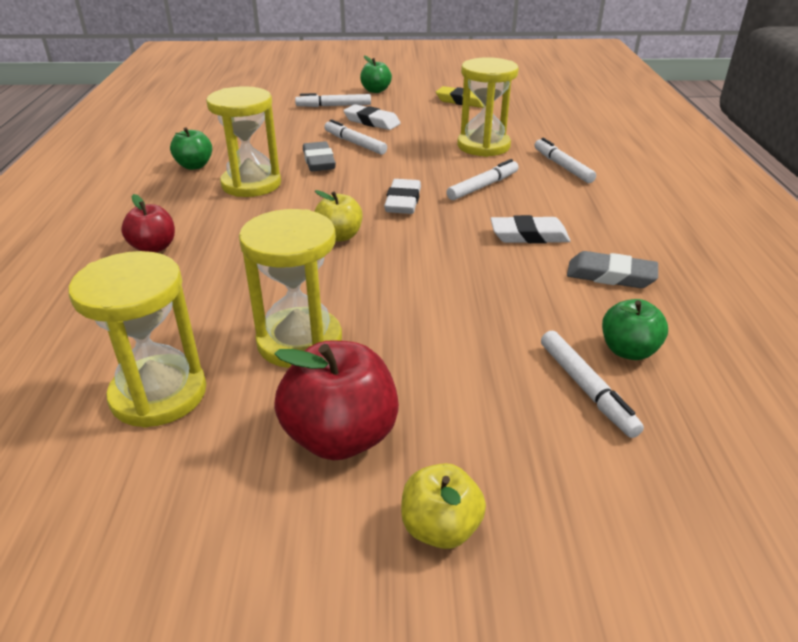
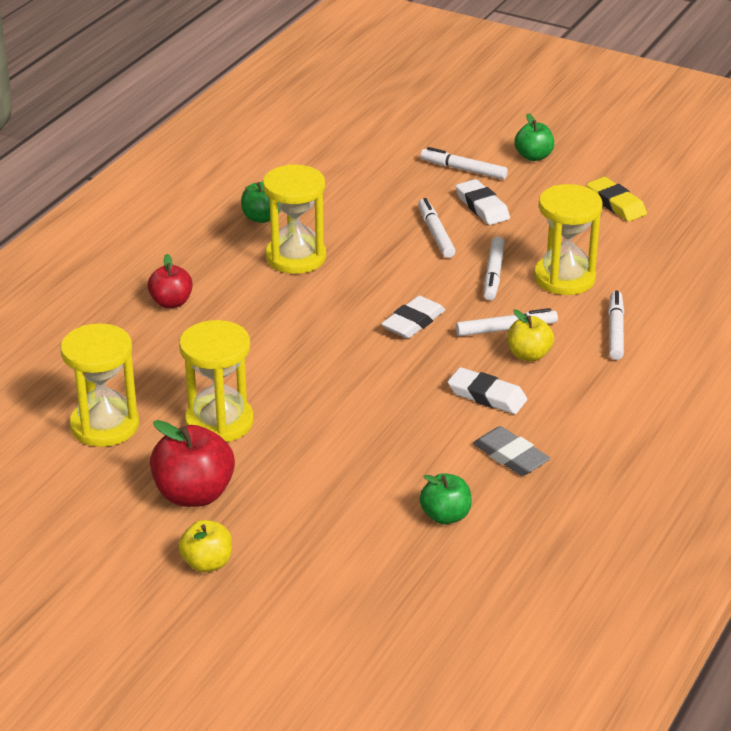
camera: 30 degrees right, 0 degrees up
grey eraser [303,141,336,171] -> none
yellow apple [314,190,362,242] -> yellow apple moved to [508,310,554,362]
white marker [541,331,644,438] -> white marker moved to [484,237,505,301]

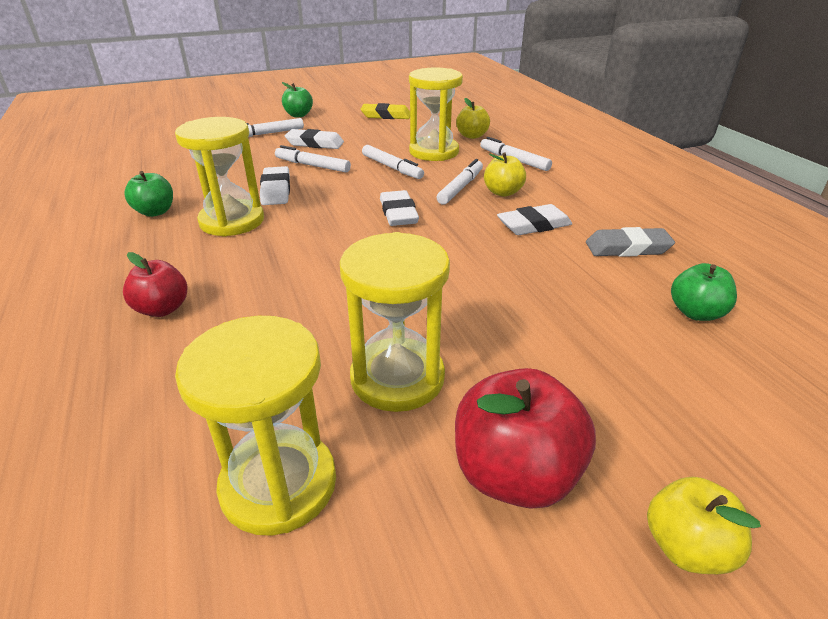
camera: 50 degrees left, 0 degrees up
none -> white eraser [260,166,290,205]
none -> yellow apple [456,98,490,139]

